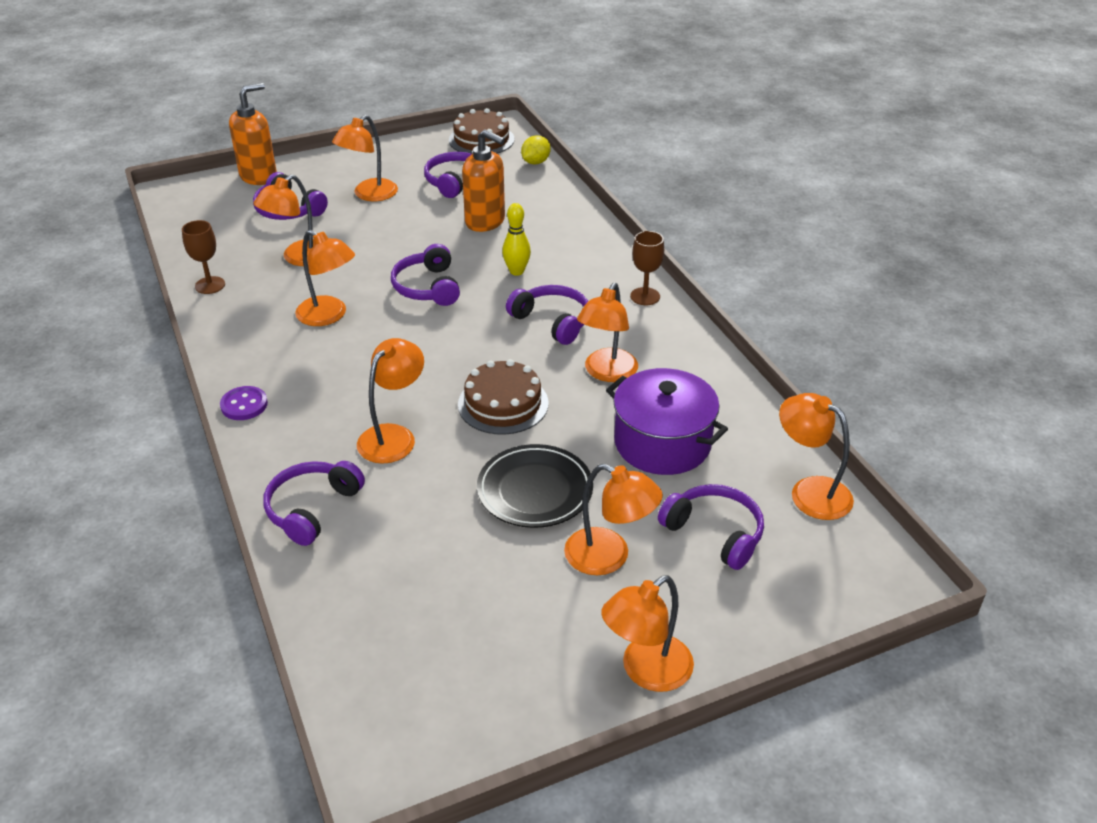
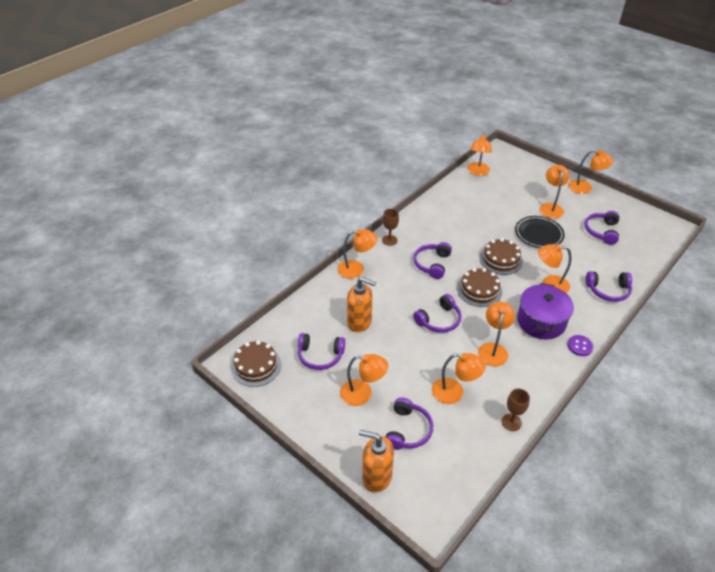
camera: 115 degrees left, 5 degrees up
orange soap dispenser [462,130,505,232] -> orange soap dispenser turned 105 degrees clockwise [347,277,376,332]
yellow bowling pin [502,203,531,276] -> none
yellow lemon [521,135,551,165] -> none
orange lamp [577,283,638,382] -> orange lamp moved to [337,229,378,279]
purple pot [606,368,728,475] -> purple pot moved to [517,283,574,339]
purple headphones [658,484,764,570] -> purple headphones moved to [585,211,619,245]
none -> brown cake [457,268,502,307]

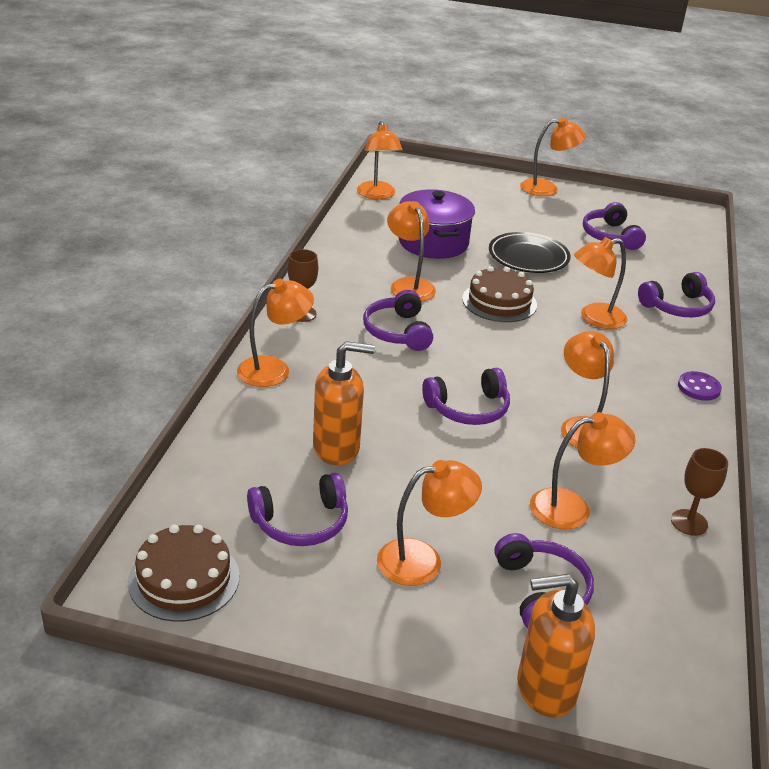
camera: 30 degrees left, 10 degrees down
purple headphones [413,294,462,333] -> purple headphones turned 45 degrees clockwise [422,368,510,425]
brown cake [457,268,502,307] -> none
purple pot [517,283,574,339] -> purple pot moved to [399,189,475,259]
orange lamp [540,165,569,219] -> orange lamp moved to [387,201,436,302]

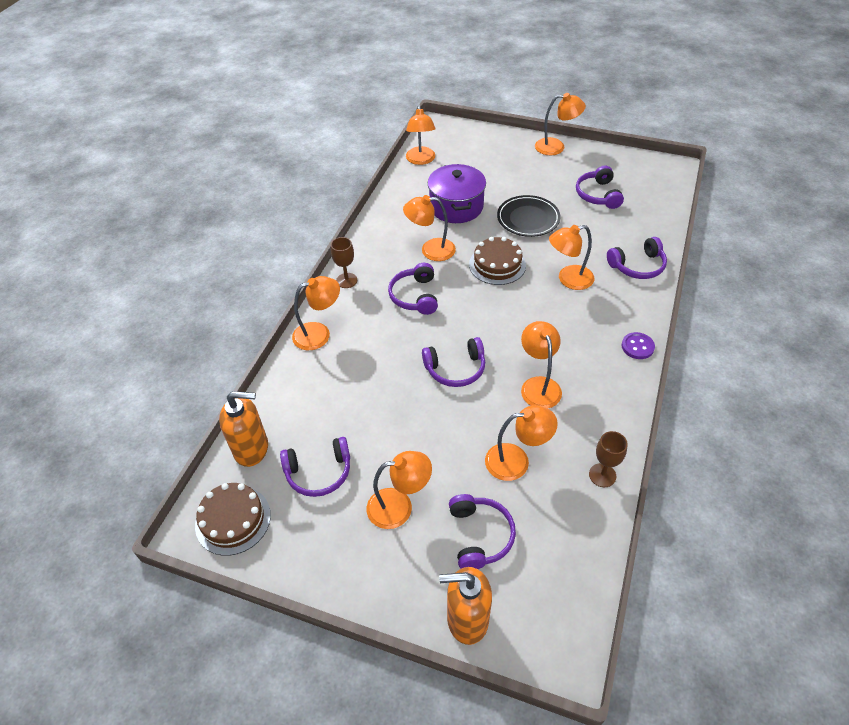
camera: 10 degrees right, 15 degrees up
orange soap dispenser [313,341,375,465] -> orange soap dispenser moved to [219,391,268,467]
orange lamp [387,201,436,302] -> orange lamp turned 75 degrees counterclockwise [403,195,456,261]

